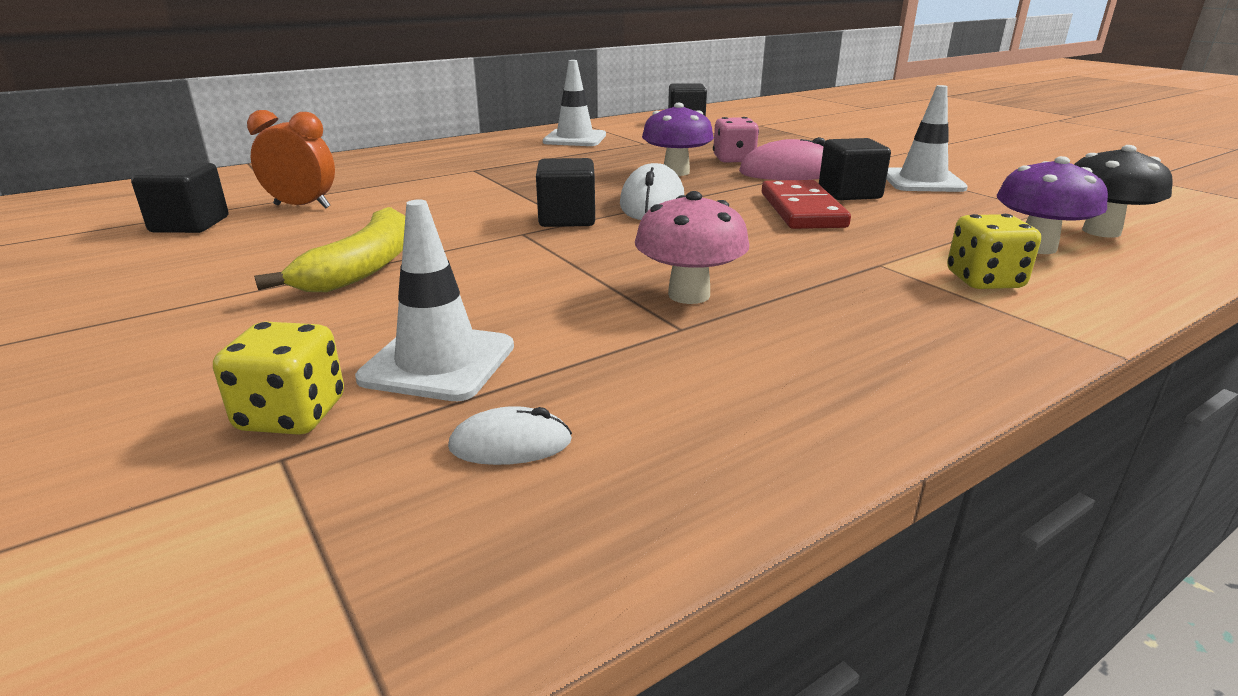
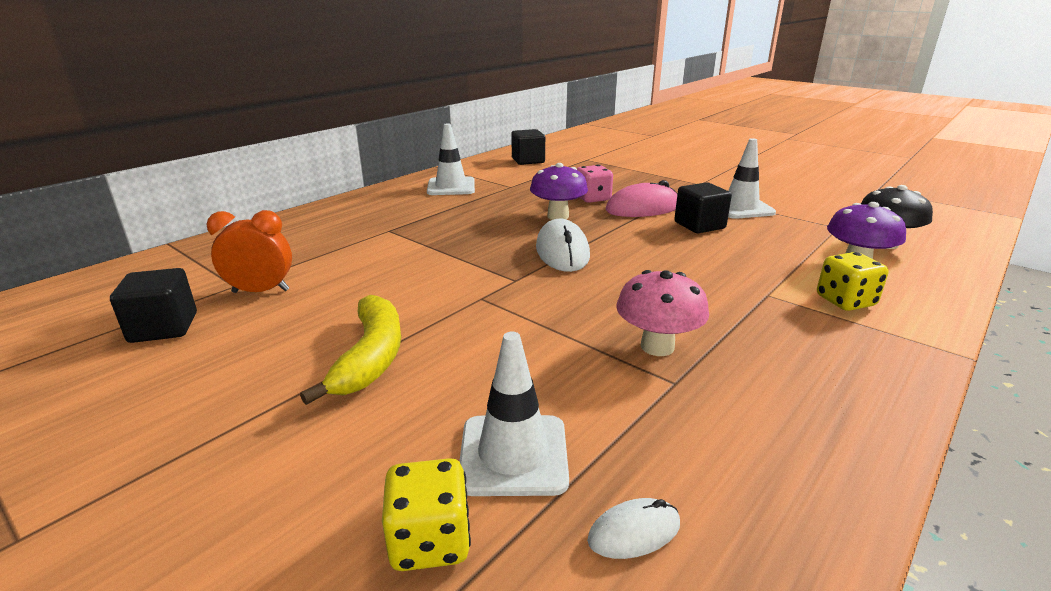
camera: 15 degrees left, 0 degrees up
black cube [536,158,595,227] -> none
red domino [762,180,851,229] -> none

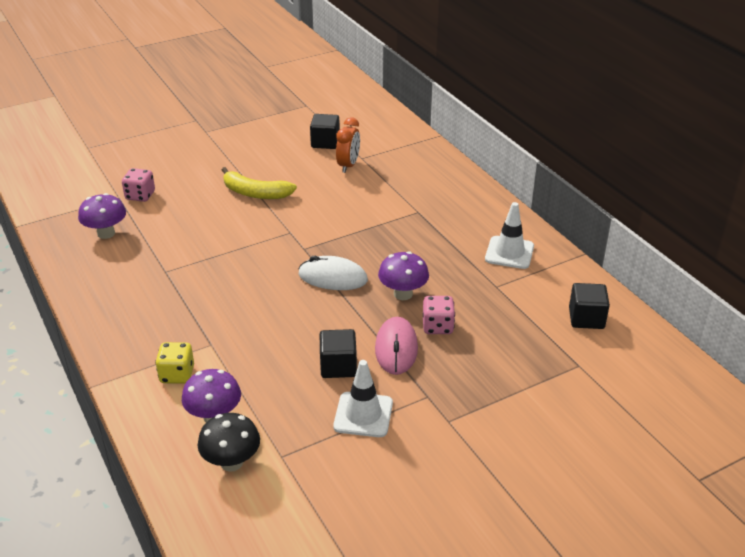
camera: 110 degrees right, 10 degrees up
yellow dice [382,458,471,571] -> pink dice [122,168,155,202]
white traffic cone [459,332,569,496] -> none
white mouse [587,498,680,559] -> purple mushroom [78,193,126,239]
pink mushroom [616,270,709,356] -> none

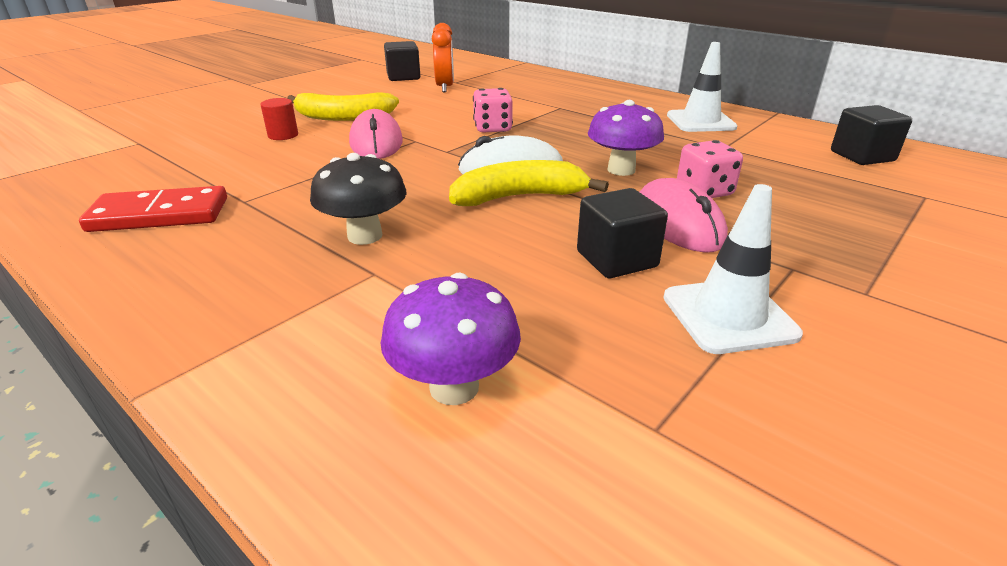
camera: 20 degrees left, 5 degrees down
purple mushroom [78,193,126,239] -> none
pink dice [122,168,155,202] -> pink dice moved to [473,88,513,133]
yellow dice [155,342,194,384] -> none
black mushroom [197,413,260,472] -> black mushroom moved to [310,153,406,245]
none -> red domino [79,186,227,232]
none -> red cylinder [260,98,298,140]
none -> pink mouse [349,109,403,159]
none -> yellow banana [449,160,609,206]

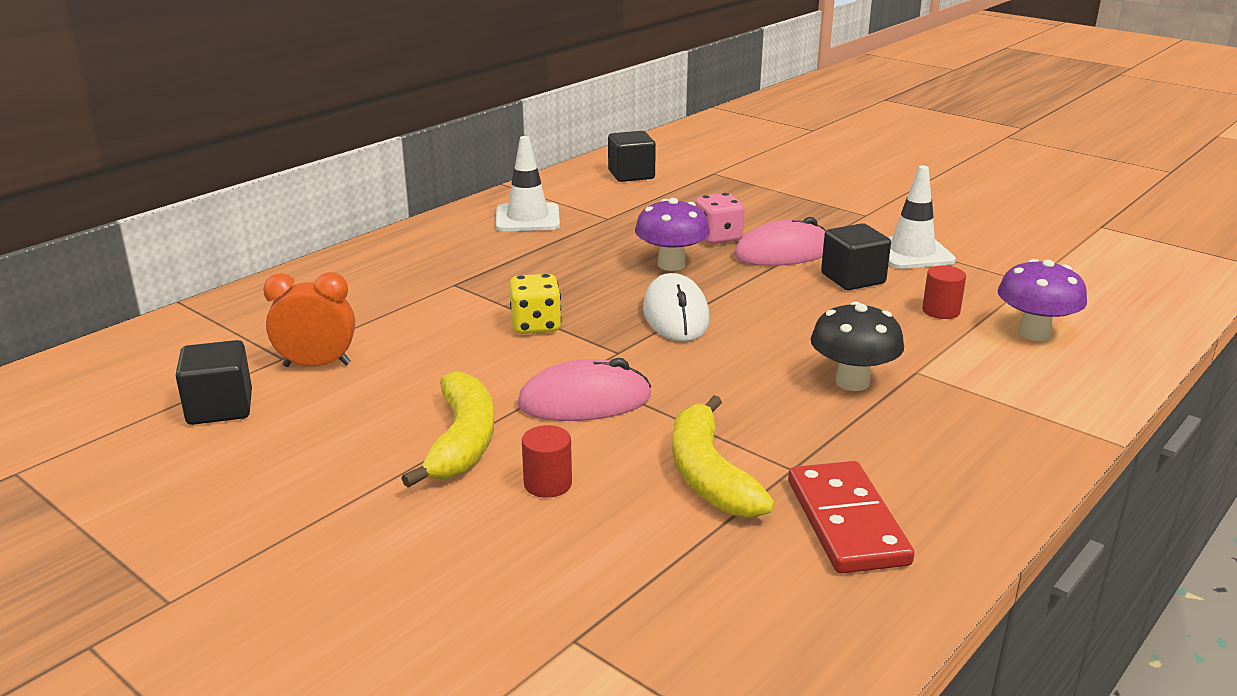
camera: 90 degrees left, 5 degrees down
yellow banana [449,160,609,206] -> yellow banana moved to [672,395,775,518]
pink dice [473,88,513,133] -> yellow dice [509,274,562,334]
none -> red cylinder [922,266,966,319]

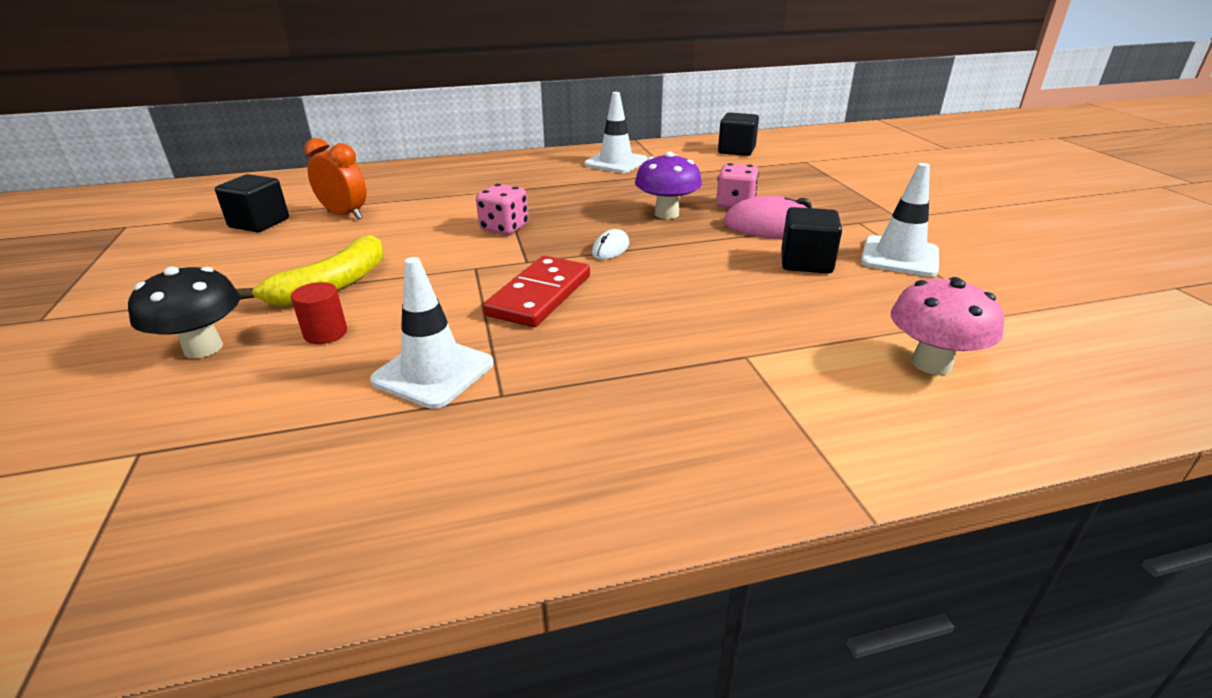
camera: 35 degrees right, 5 degrees up
yellow dice [509,274,562,334] -> pink dice [476,184,528,235]
pink mouse [517,358,651,421] -> none
white mouse [643,273,710,342] -> white mouse [592,229,629,260], size x0.53
yellow banana [672,395,775,518] -> white traffic cone [370,257,494,409]
red domino [788,461,914,574] -> red domino moved to [483,256,590,327]
black mushroom [811,301,904,391] -> black mushroom moved to [128,266,240,358]
red cylinder [922,266,966,319] -> none
purple mushroom [998,259,1087,341] -> pink mushroom [891,277,1004,375]

